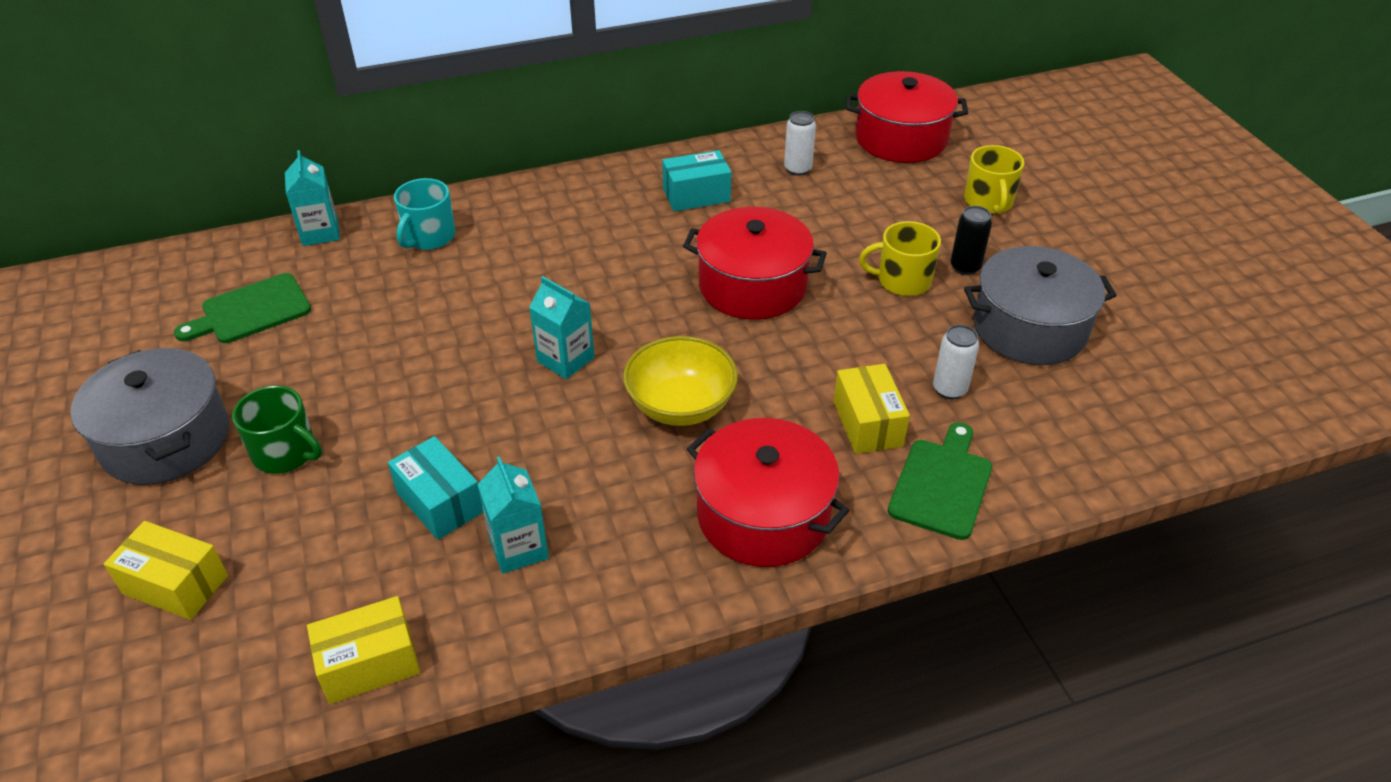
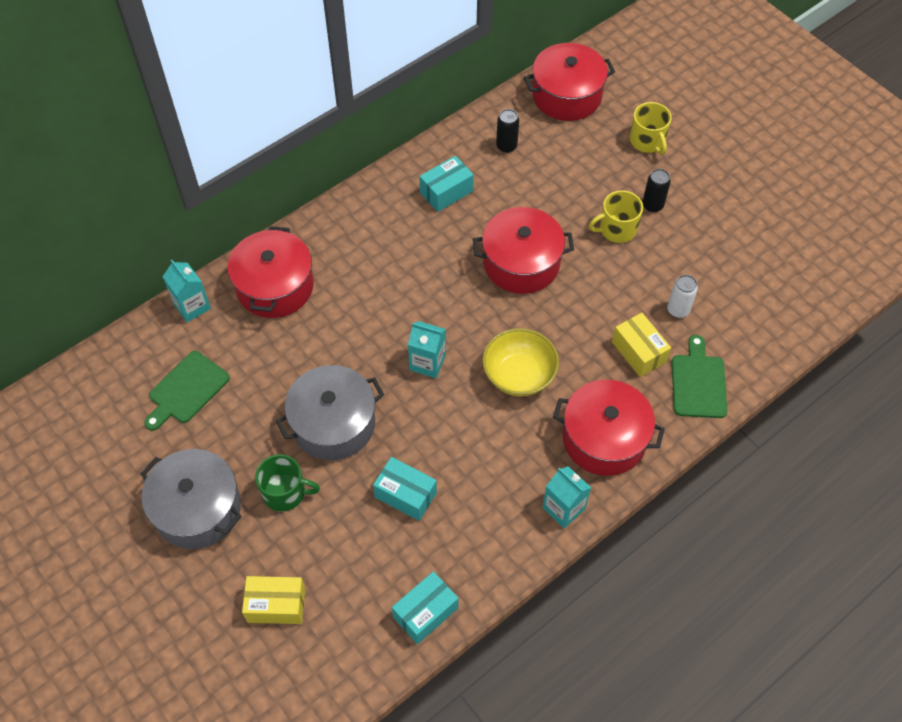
camera: 20 degrees left, 15 degrees up
yellow box [307,596,420,704] -> turquoise box [392,571,459,644]
turquoise mug [394,178,455,250] -> red pot [227,226,314,318]
turquoise carton [477,456,549,574] -> turquoise carton moved to [542,466,591,528]
white can [784,111,816,176] -> black can [496,109,519,153]
grey pot [964,246,1117,365] -> grey pot moved to [276,365,384,460]

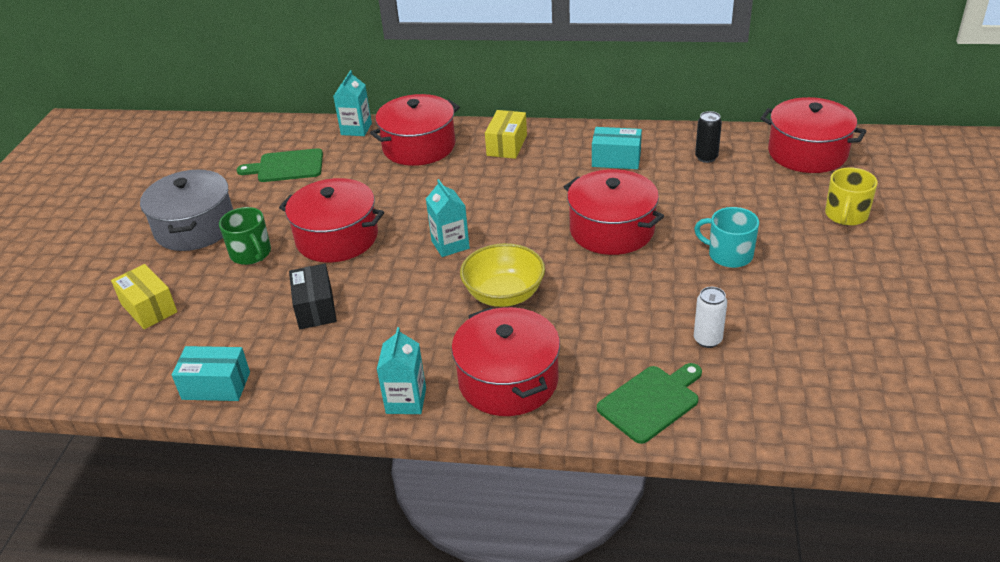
camera: 50 degrees right, 20 degrees down
grey pot [276,365,384,460] -> red pot [279,178,384,262]
turquoise box [373,457,437,521] -> black box [289,264,337,329]
yellow mug [589,190,643,243] -> turquoise mug [694,207,759,268]
yellow box [612,313,671,377] -> yellow box moved to [485,110,527,159]
black can [642,169,671,213] -> none

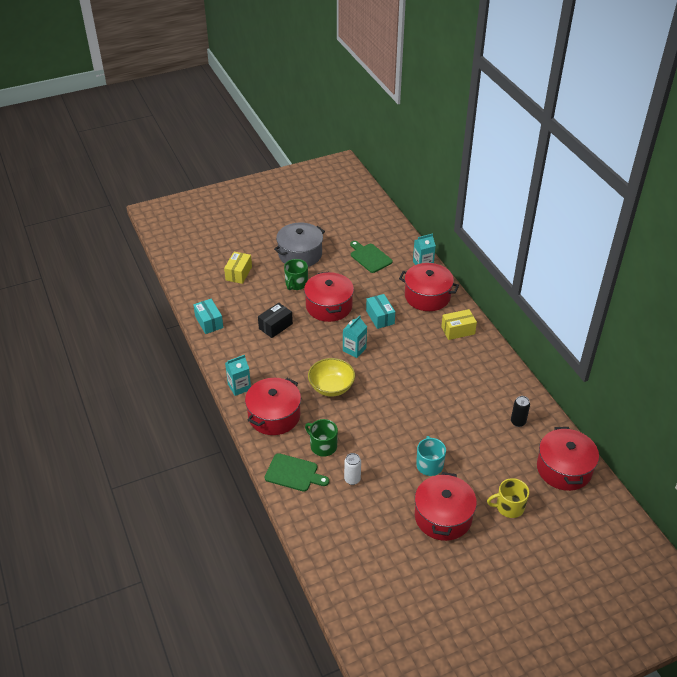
camera: 55 degrees right, 5 degrees up
red pot [564,169,664,255] -> red pot moved to [415,472,477,541]
turquoise box [592,127,642,169] -> turquoise box moved to [366,294,395,329]
none -> green mug [305,419,338,457]

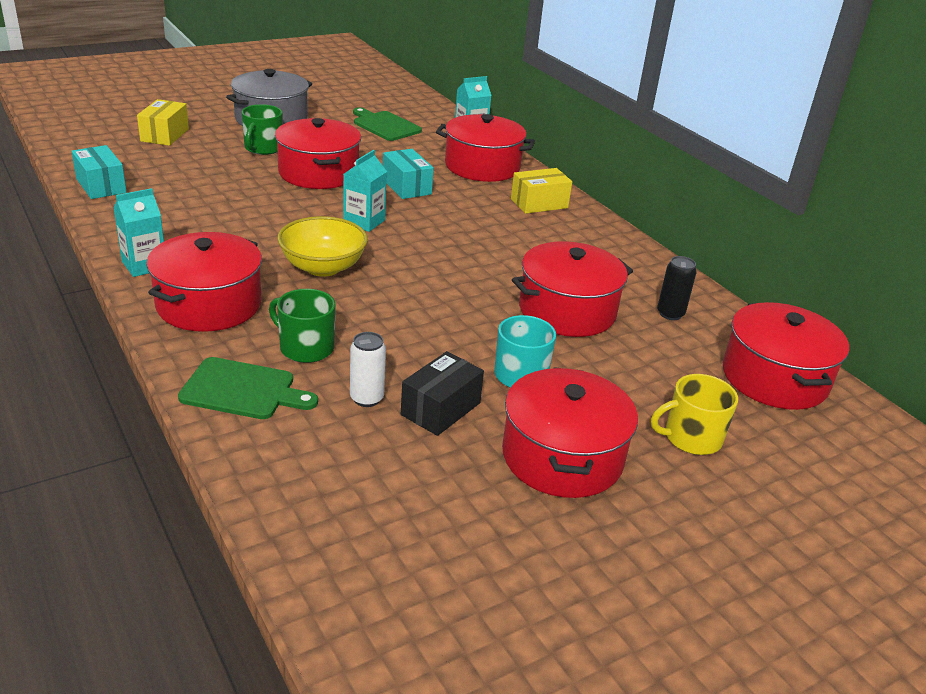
camera: 10 degrees left, 10 degrees down
black box [258,303,293,338] -> black box moved to [401,351,484,436]
none -> red pot [512,241,633,337]

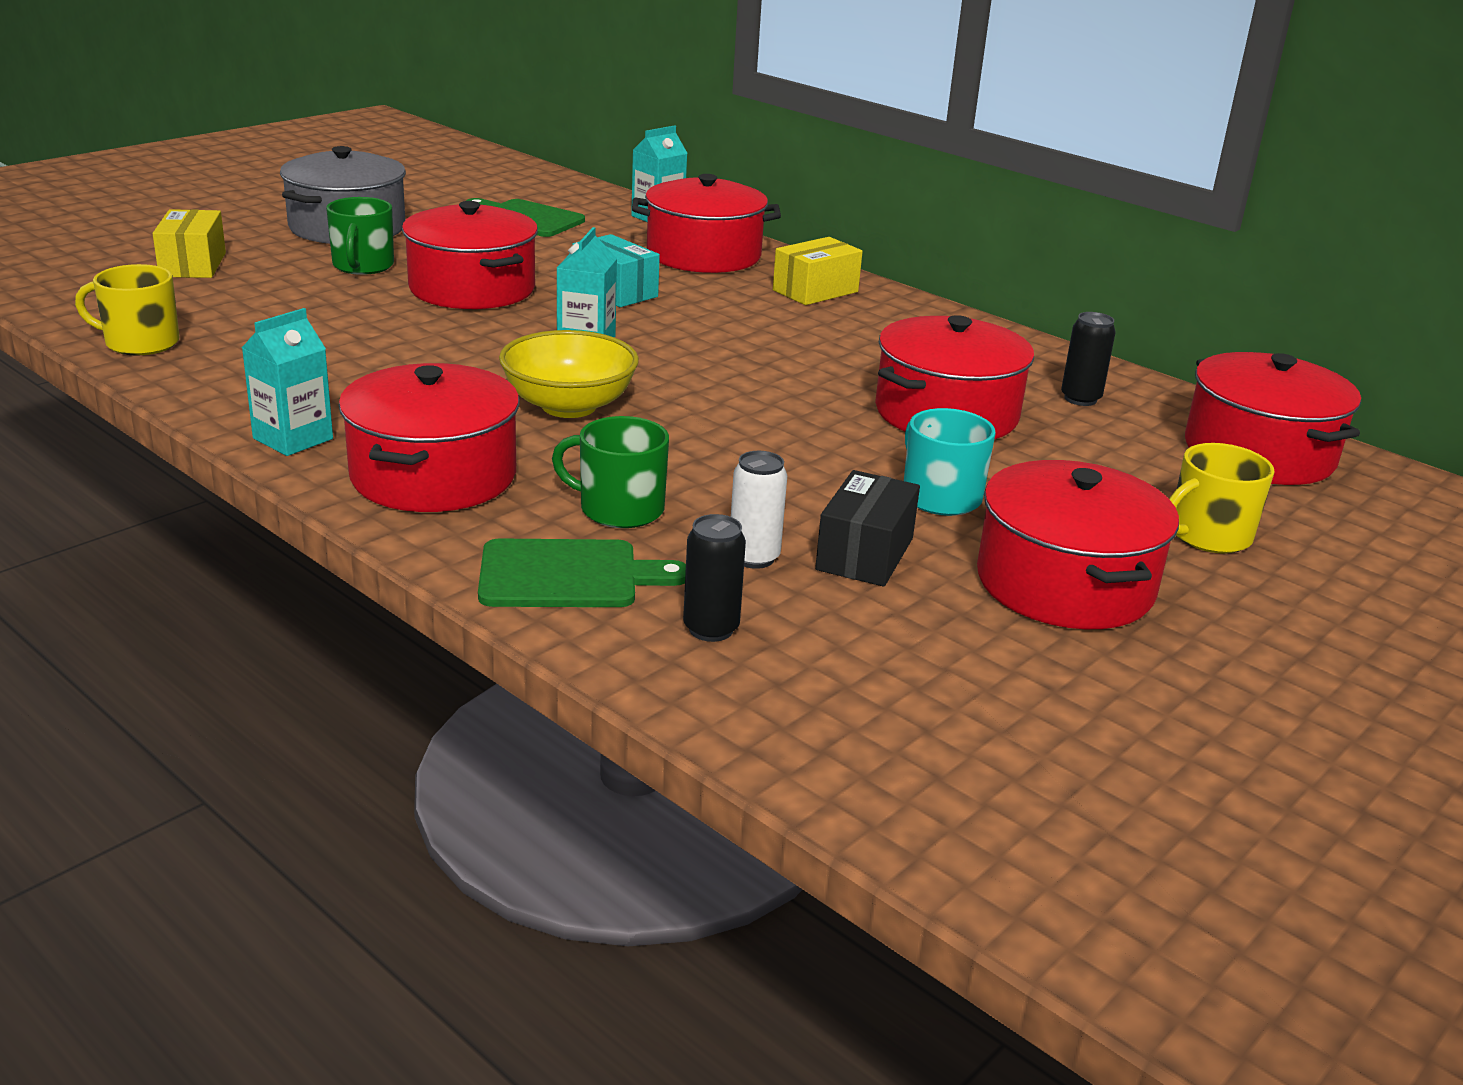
camera: 15 degrees left, 5 degrees down
turquoise box [71,145,127,199] -> yellow mug [75,264,179,356]
none -> black can [683,514,746,642]

